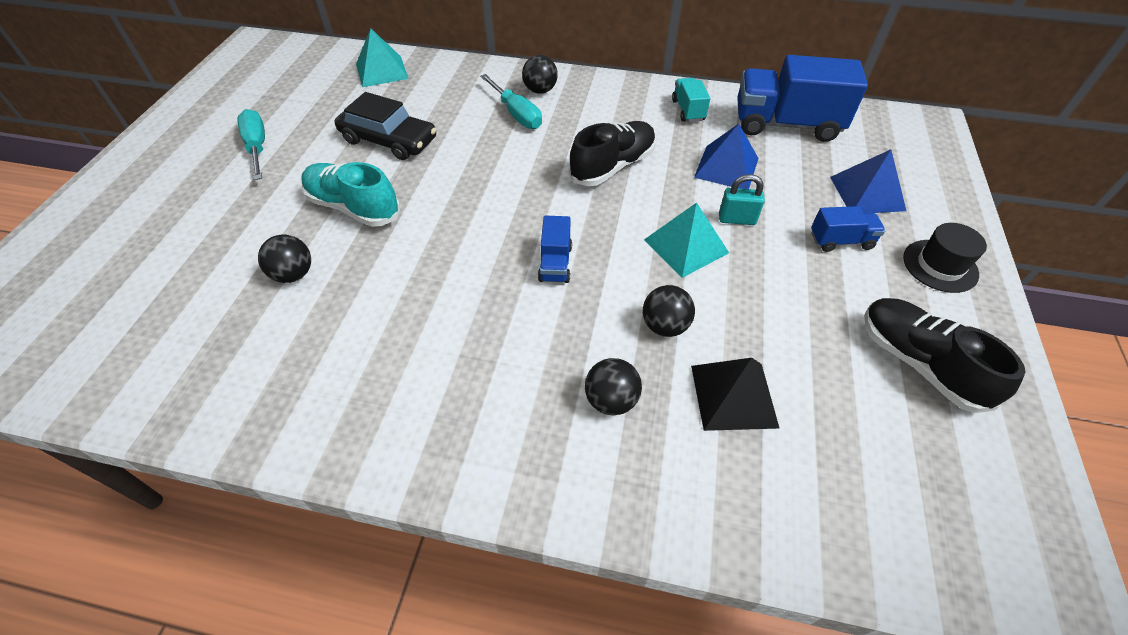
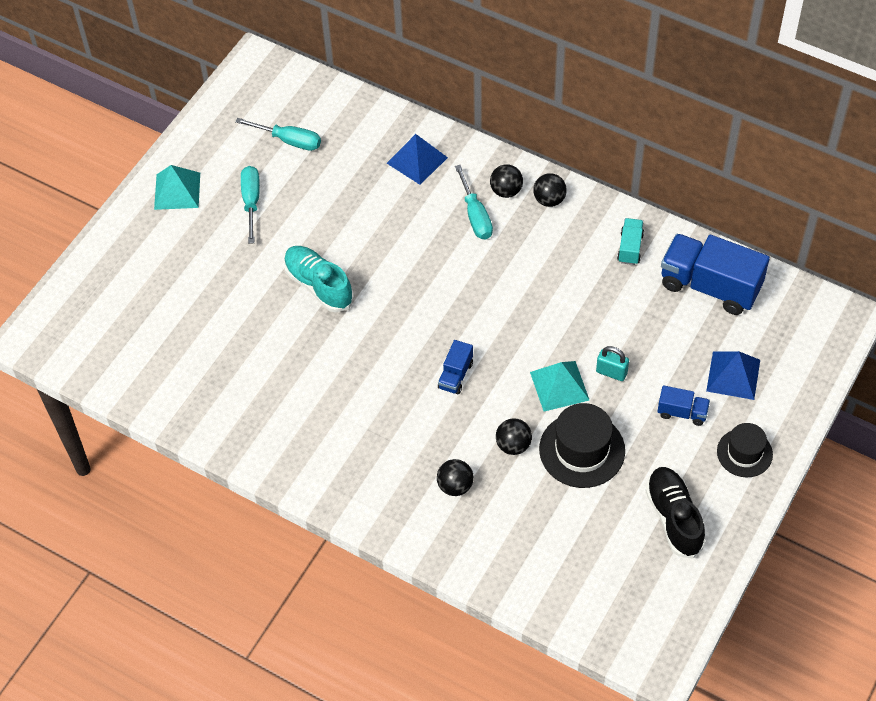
camera: 20 degrees right, 5 degrees up
black ball [258,235,311,283] -> black ball moved to [533,173,567,207]
black car [335,92,436,160] -> none
turquoise pyramid [356,28,409,87] -> turquoise pyramid moved to [154,165,200,210]
black shoe [569,121,656,186] -> none
black pyramid [691,358,780,431] -> none
blue pyramid [694,124,759,189] -> blue pyramid moved to [387,134,448,185]
none -> turquoise screwdriver [235,118,321,151]
none -> black hat [539,403,625,488]

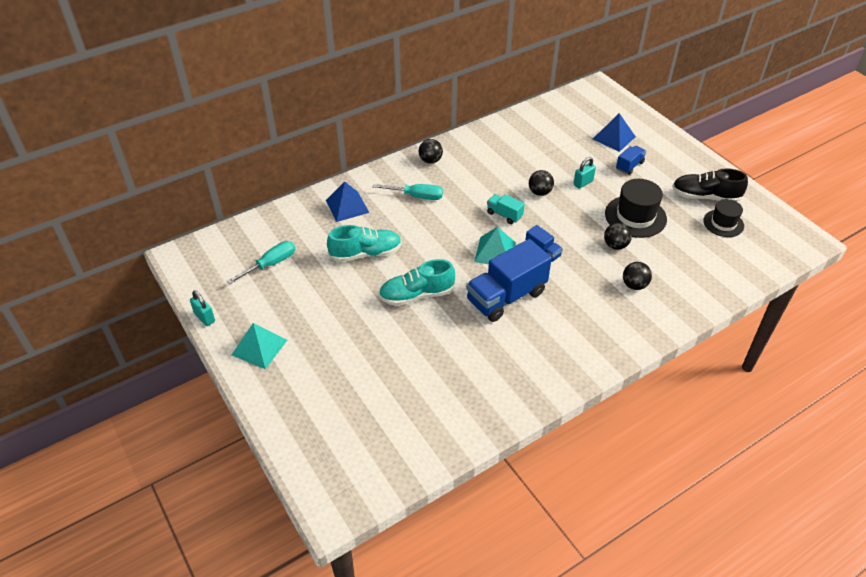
camera: 65 degrees left, 10 degrees down
turquoise screwdriver [241,166,260,244] -> none
black ball [490,164,523,198] -> black ball moved to [529,170,554,196]
turquoise pyramid [530,361,589,412] -> turquoise pyramid moved to [474,227,516,264]
turquoise truck [617,218,644,265] -> turquoise truck moved to [487,194,525,224]
blue truck [661,234,770,315] -> blue truck moved to [466,239,552,322]
black hat [717,423,773,477] -> black hat moved to [703,199,744,237]
none -> turquoise padlock [190,290,215,326]
none -> turquoise shoe [327,225,402,262]

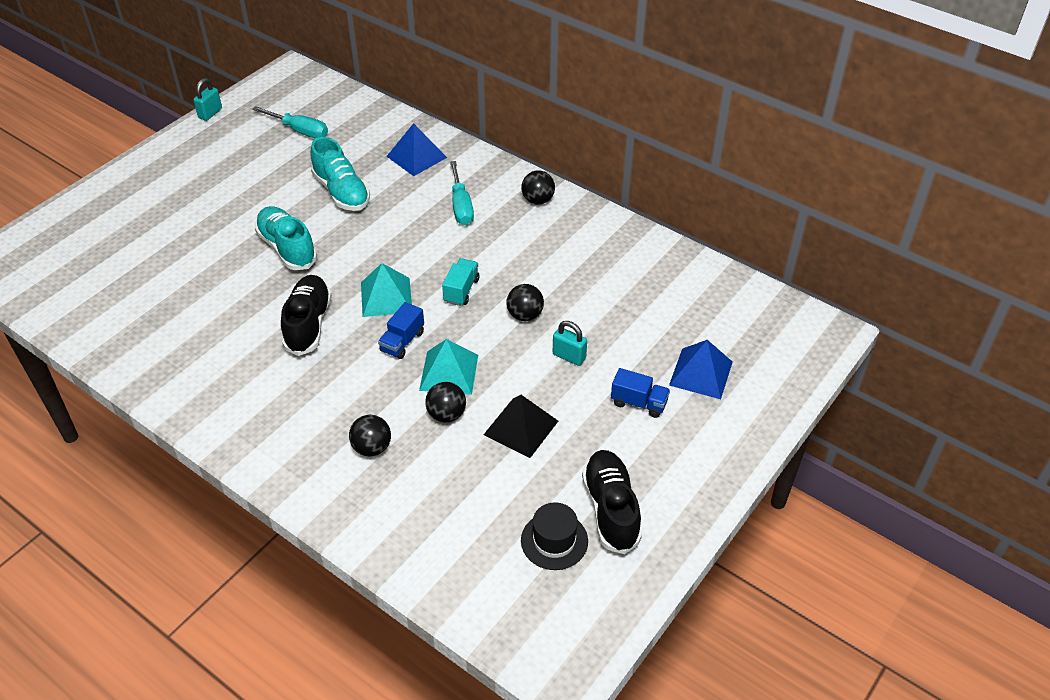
camera: 70 degrees right, 0 degrees up
turquoise pyramid [232,323,287,369] -> turquoise pyramid moved to [419,339,478,395]
blue truck [466,239,552,322] -> black shoe [281,275,332,356]
black hat [605,179,667,238] -> black pyramid [483,395,558,458]

